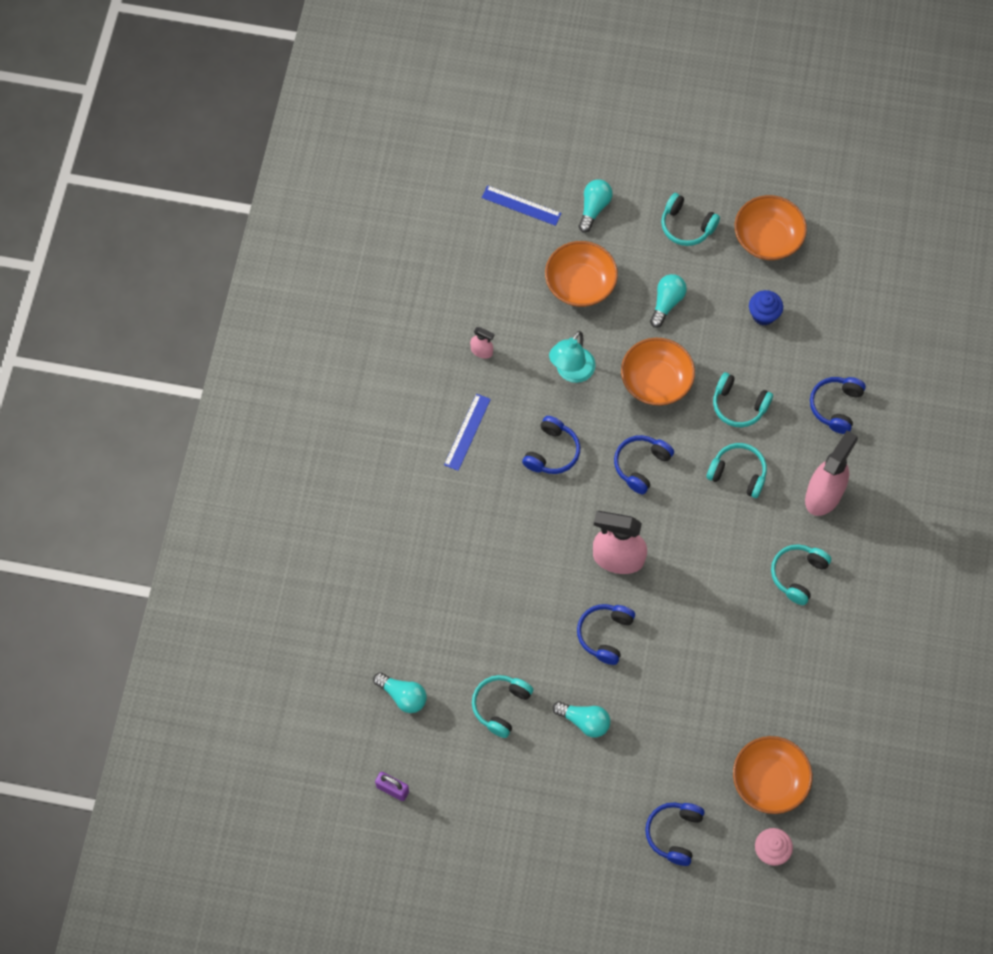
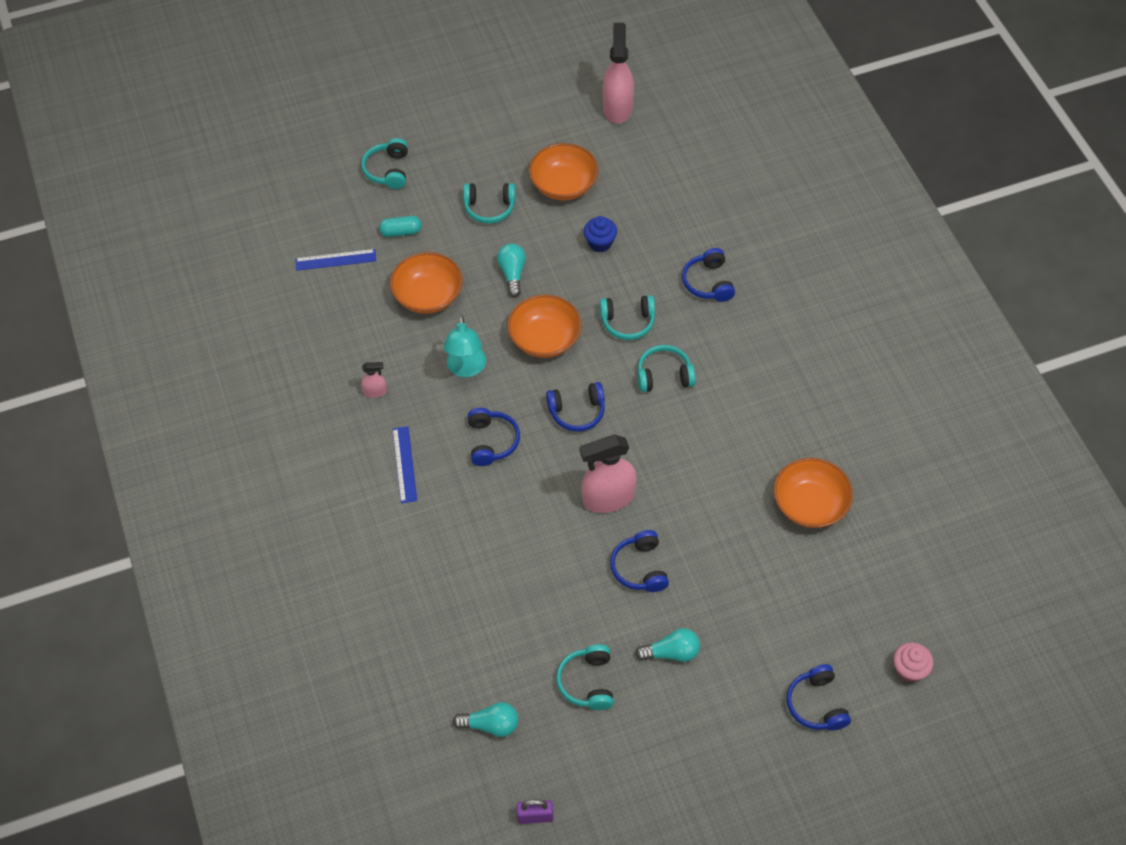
camera: 30 degrees left, 10 degrees down
turquoise light bulb [579,179,613,233] -> turquoise capsule [379,216,422,237]
blue headphones [614,435,674,494] -> blue headphones turned 105 degrees counterclockwise [546,382,605,432]
orange bowl [733,736,812,814] -> orange bowl moved to [774,458,853,528]
turquoise headphones [771,544,831,605] -> turquoise headphones moved to [361,138,408,189]
pink spray bottle [805,430,858,516] -> pink spray bottle moved to [602,23,634,124]

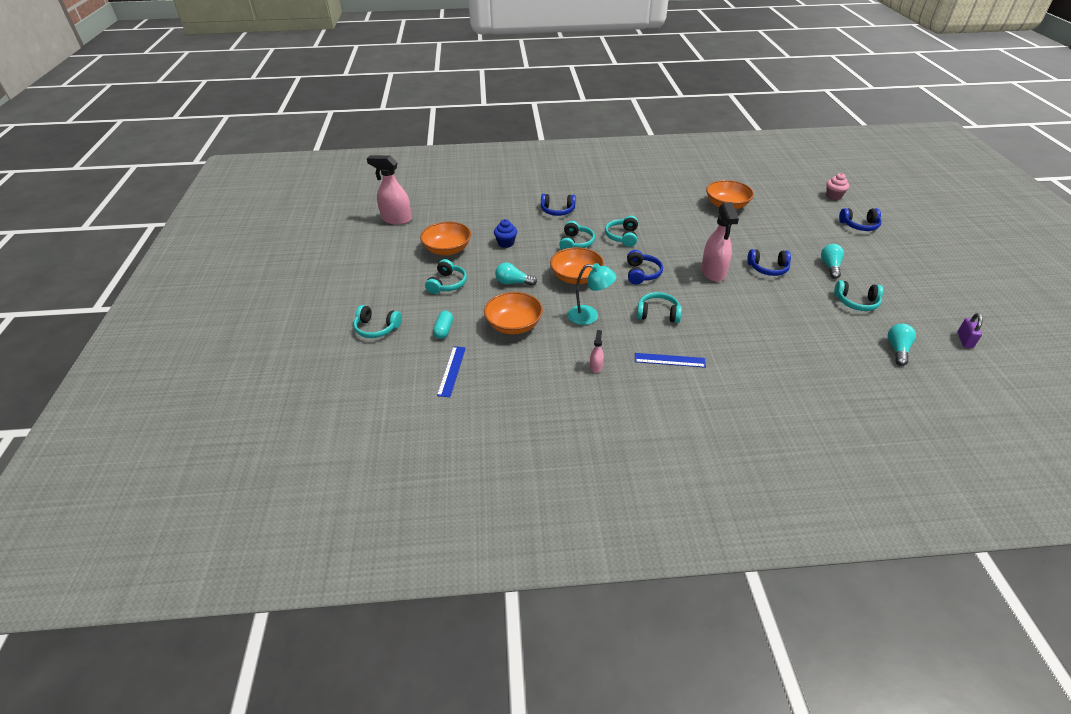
camera: 75 degrees left, 15 degrees down
blue headphones [468,408,520,466] -> turquoise headphones [637,292,682,323]

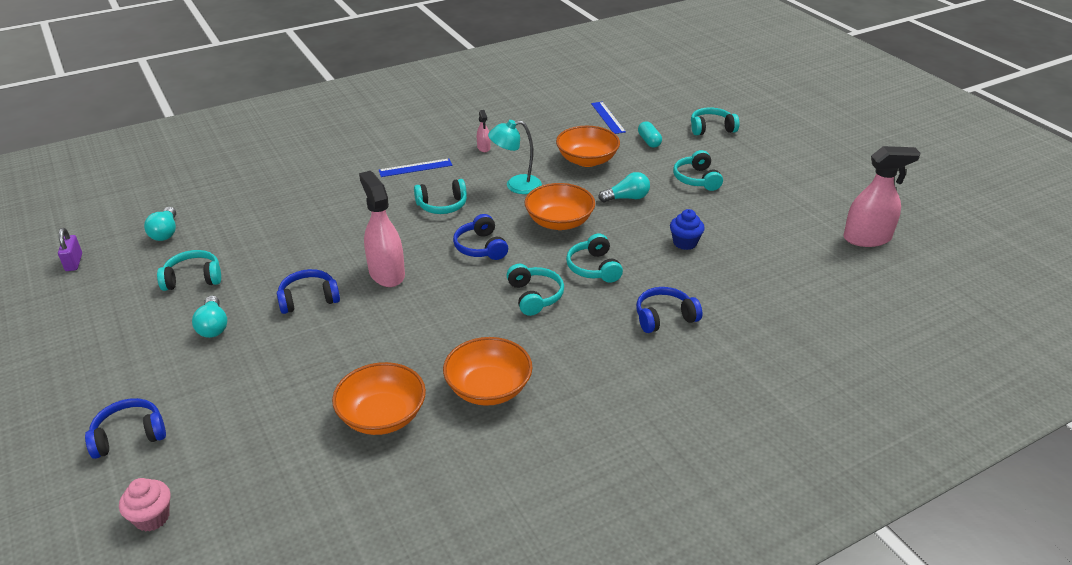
camera: 155 degrees right, 5 degrees down
orange bowl [420,221,471,256] -> orange bowl moved to [443,337,533,406]

